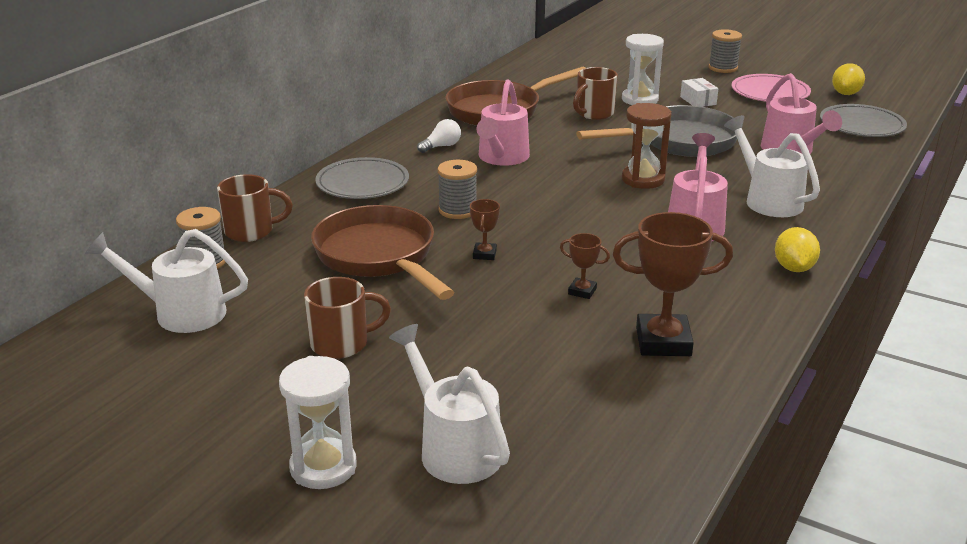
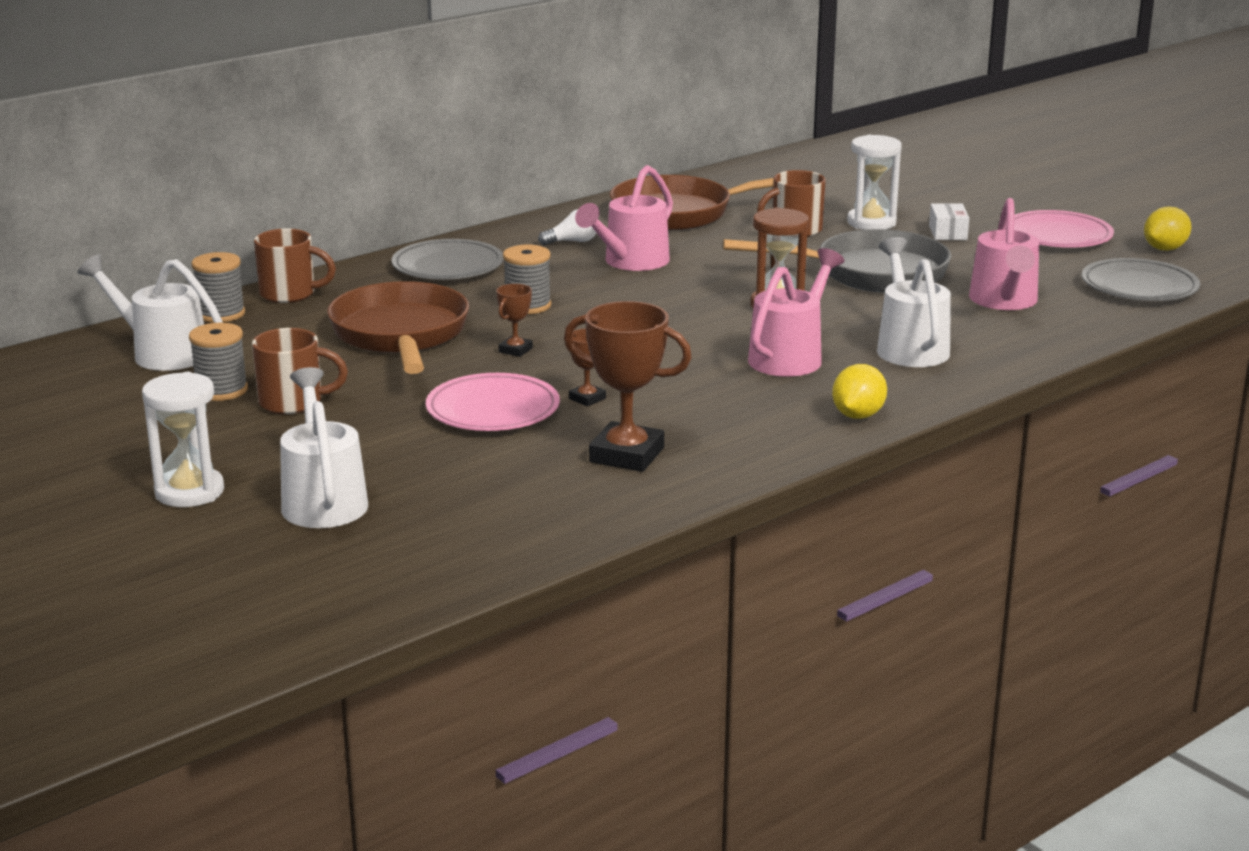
camera: 20 degrees right, 5 degrees down
grey spool [708,29,742,73] -> grey spool moved to [189,323,248,401]
none -> pink plate [426,373,560,431]

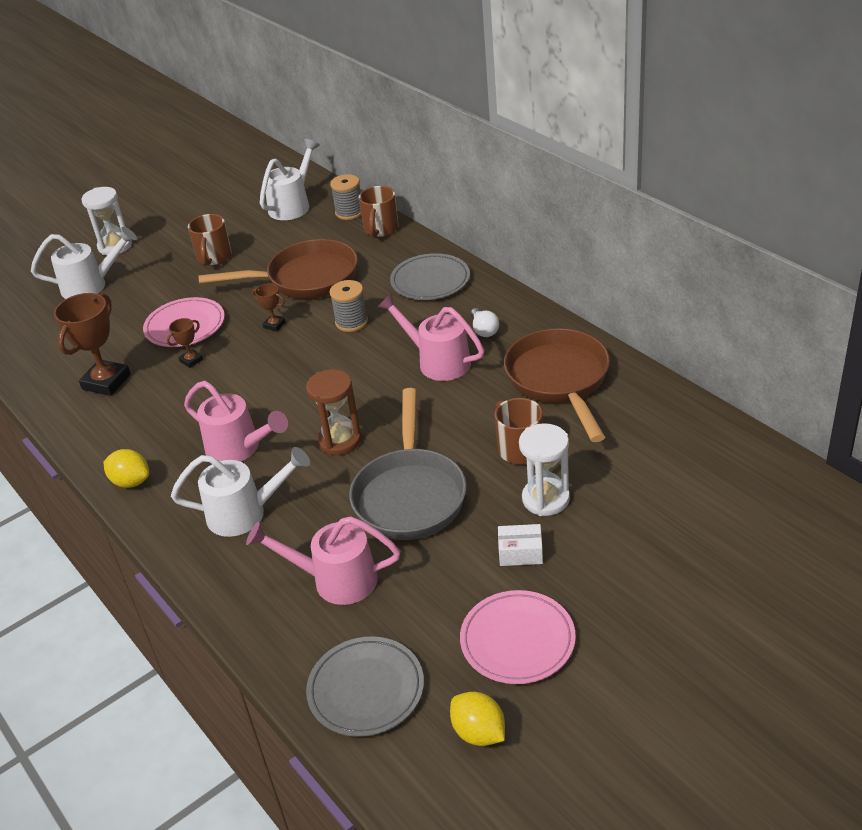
camera: 95 degrees right, 15 degrees up
grey spool [189,323,248,401] -> none

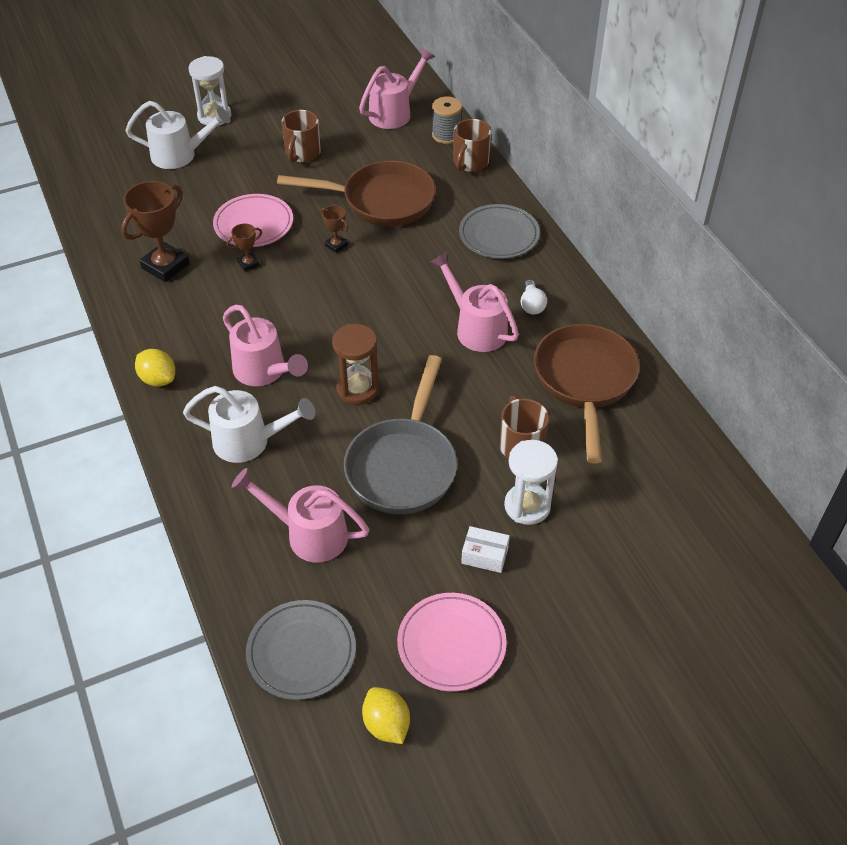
camera: 10 degrees right, 10 degrees up
white watering can [260,139,320,220] -> pink watering can [359,47,435,129]
grey spool [329,280,368,332] -> none

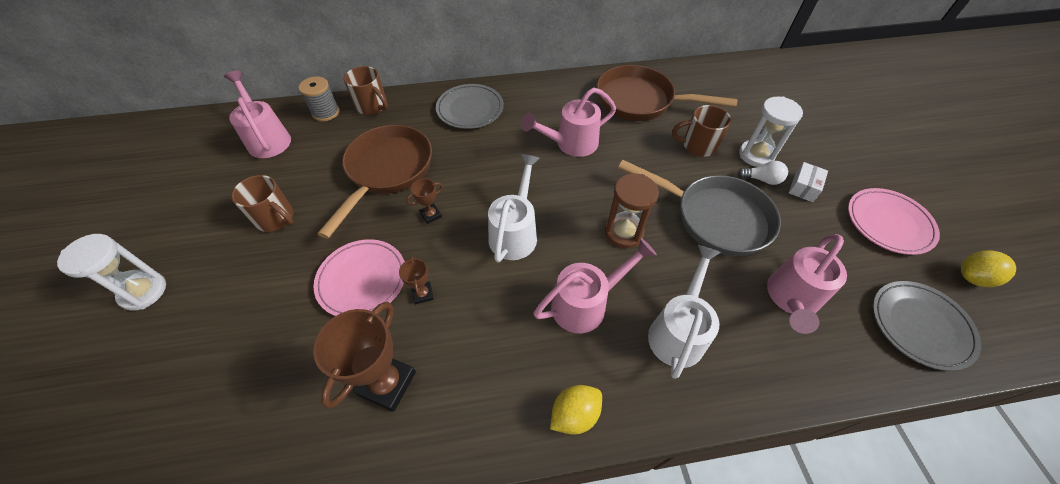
camera: 75 degrees left, 5 degrees up
brown trophy [121,181,190,282] -> brown trophy turned 60 degrees clockwise [313,302,416,412]
white watering can [125,101,231,169] -> white watering can moved to [488,154,540,263]
white light bulb [521,280,547,314] -> white light bulb moved to [738,161,788,185]

